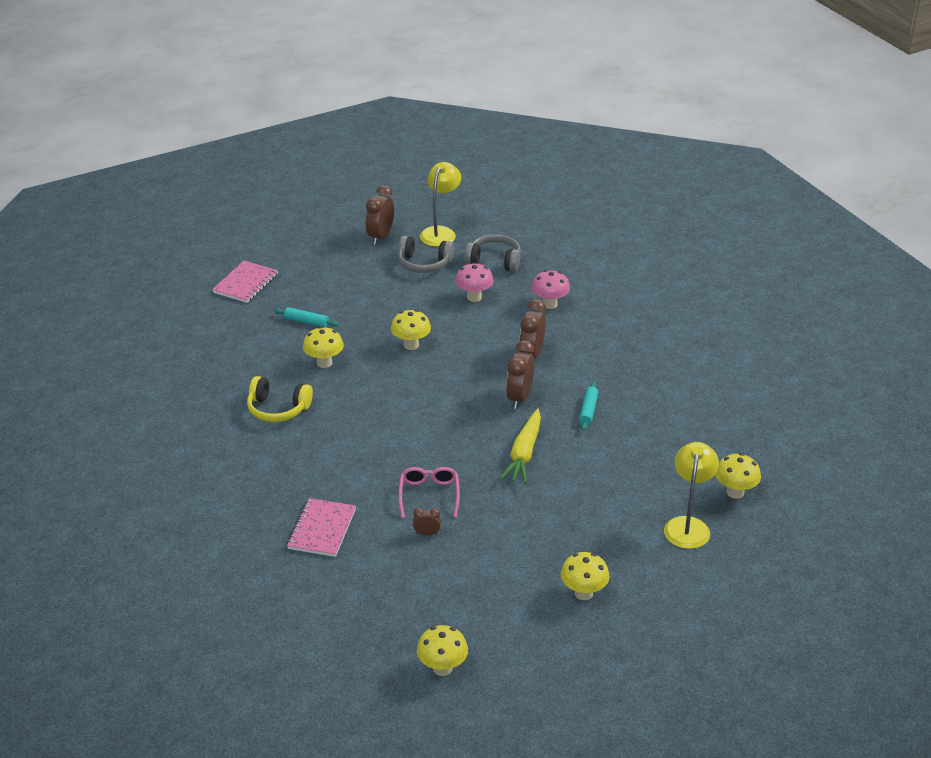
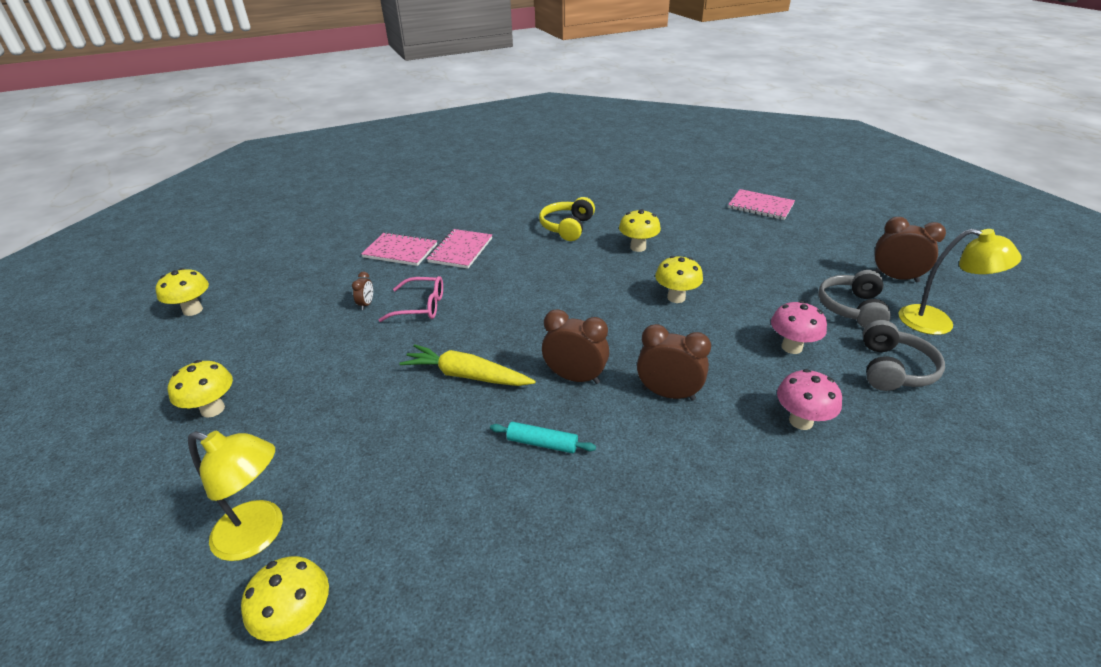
camera: 95 degrees right, 0 degrees up
turquoise rolling pin [274,307,339,328] -> none
none -> pink notebook [427,229,492,269]

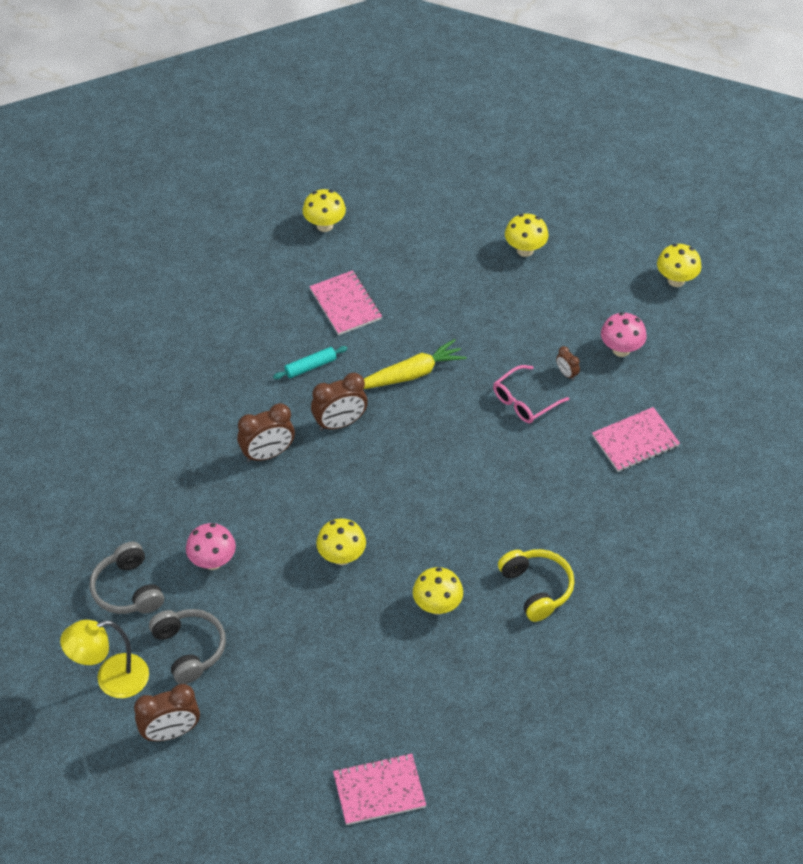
camera: 135 degrees right, 15 degrees up
yellow lamp [188,430,283,561] -> none
pink notebook [427,229,492,269] -> pink notebook moved to [310,270,382,335]
pink mushroom [777,369,842,430] -> pink mushroom moved to [601,312,647,357]

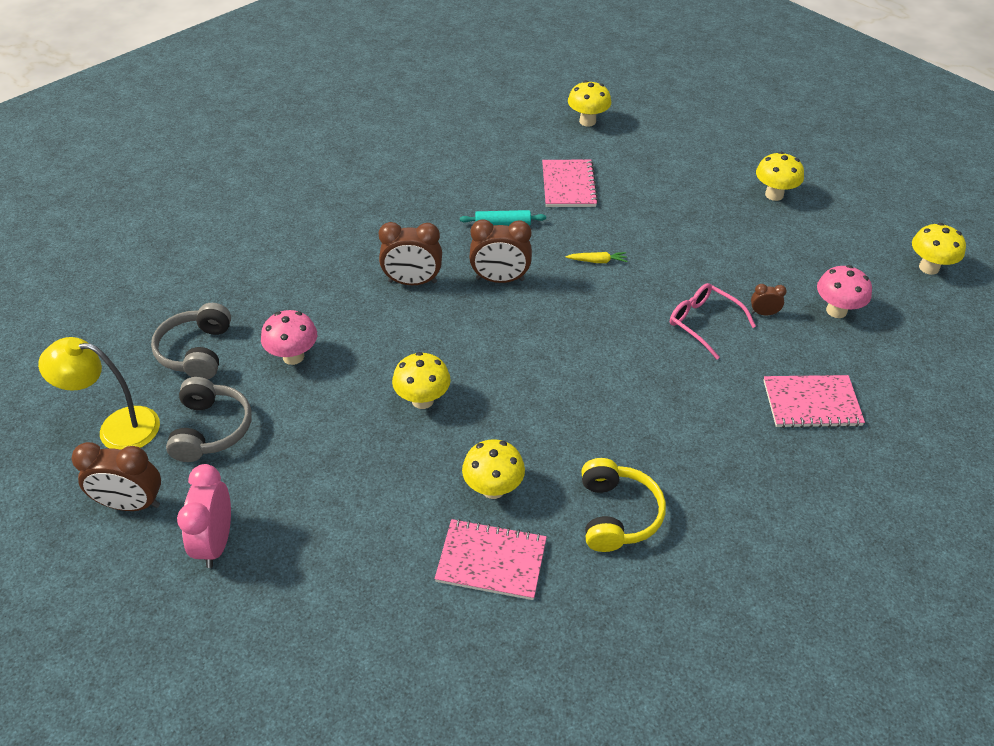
camera: 25 degrees right, 5 degrees down
pink notebook [333,753,426,825] -> pink notebook moved to [435,519,547,600]
yellow carrot [364,339,467,389] -> yellow carrot [565,252,627,263], size x0.47
pink glasses [493,365,569,423] -> pink glasses turned 60 degrees clockwise [670,283,756,360]
brown clock [556,346,580,381] -> brown clock turned 105 degrees clockwise [751,284,787,315]
none -> pink clock [177,464,231,568]

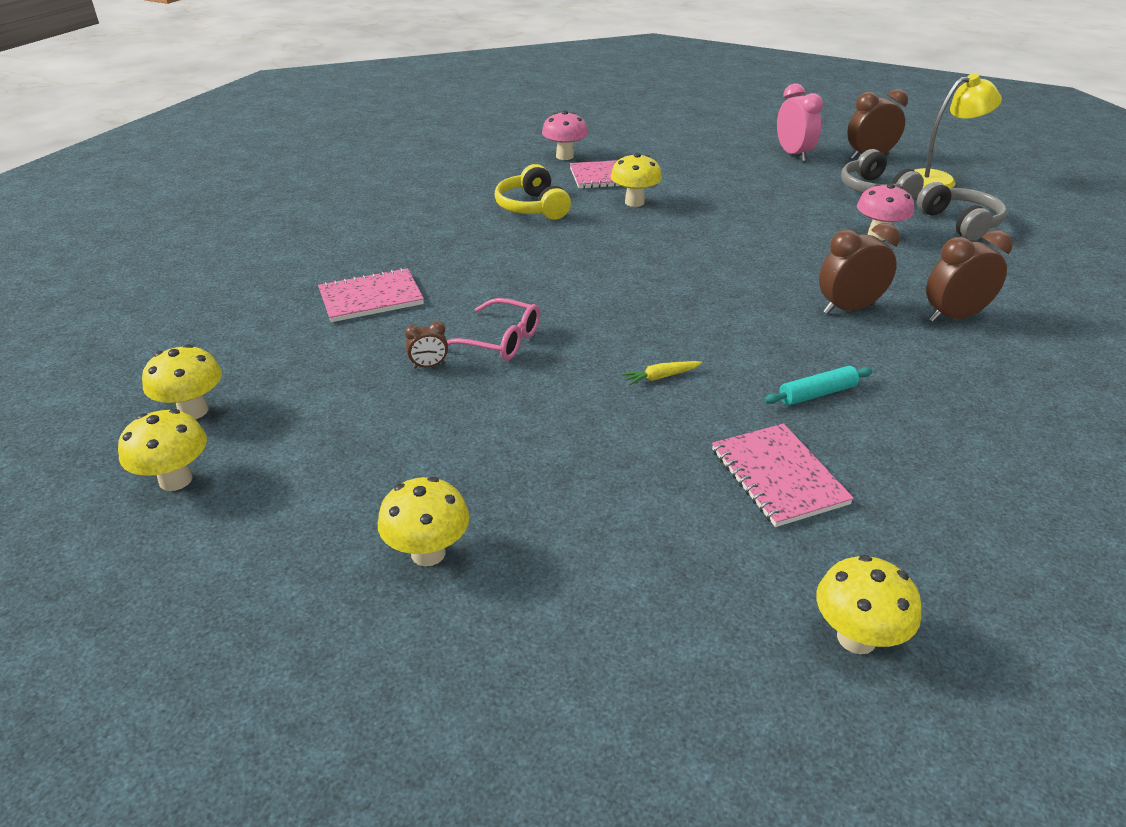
camera: 160 degrees right, 10 degrees down
yellow mushroom [392,352,451,409] -> yellow mushroom moved to [142,344,222,419]
brown clock [469,219,532,283] -> brown clock moved to [926,230,1013,322]
pink mushroom [817,265,872,318] -> pink mushroom moved to [542,110,588,160]

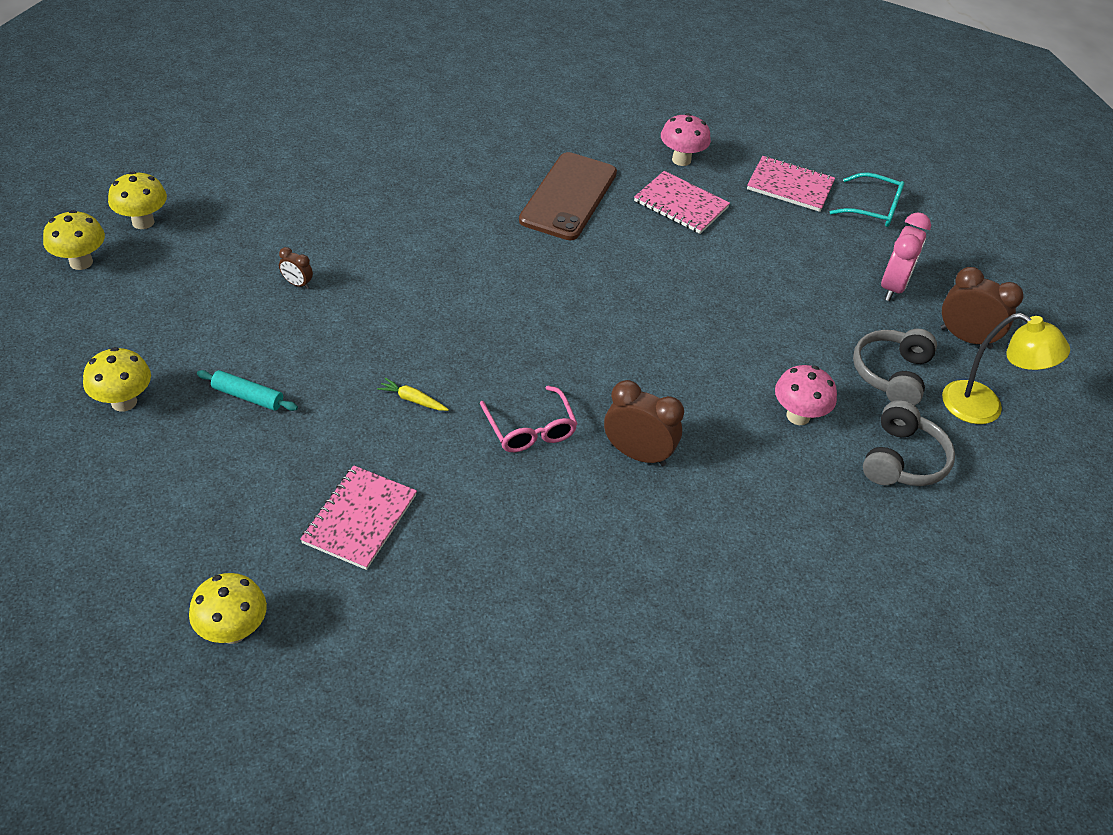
camera: 40 degrees right, 10 degrees up
pink notebook [318,268,424,322] -> pink notebook moved to [747,156,835,212]
pink glasses [447,298,540,361] -> pink glasses moved to [480,386,578,452]
yellow headphones [495,164,571,220] -> brown phone [519,152,617,240]
yellow mushroom [611,153,662,207] -> none
turquoise rolling pin [764,366,873,405] -> turquoise rolling pin moved to [197,370,298,411]
brown clock [926,230,1013,322] -> none
none -> turquoise glasses [830,172,905,227]

